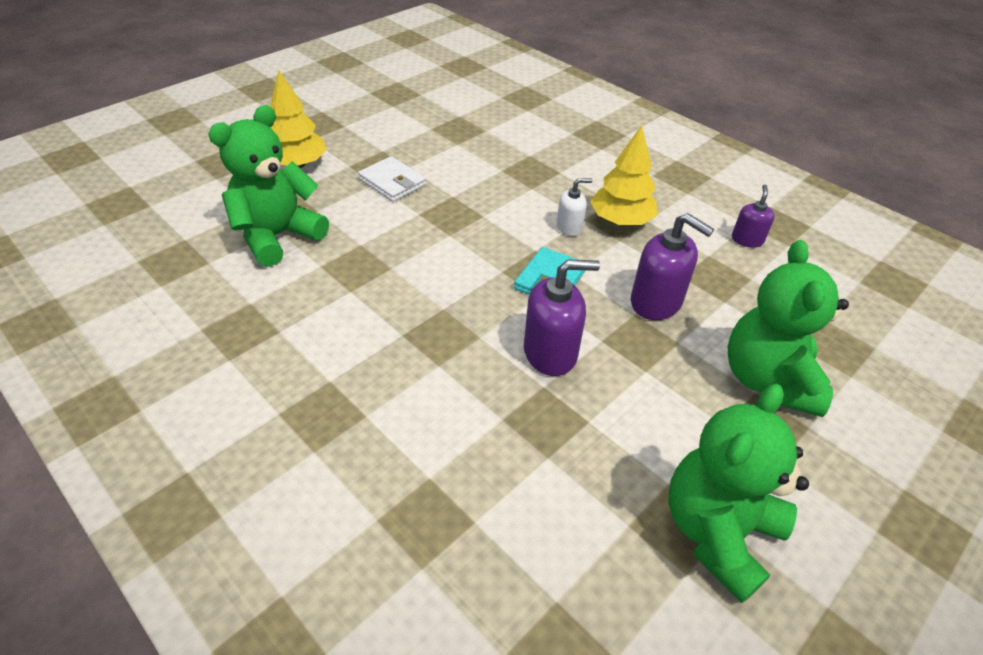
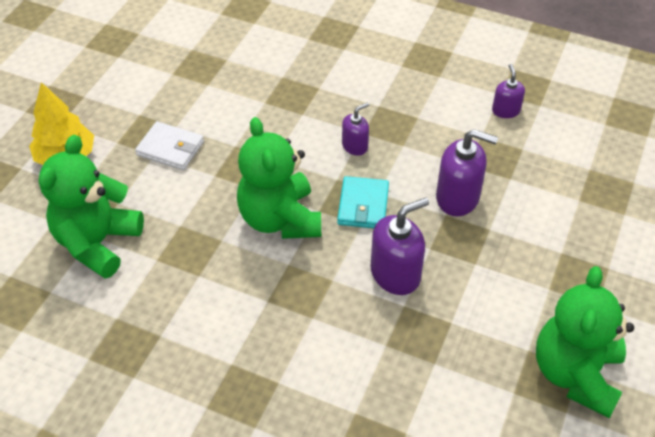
camera: 20 degrees left, 5 degrees up
white soap dispenser [557,178,592,236] -> purple soap dispenser [342,102,369,156]
yellow tree [590,125,657,225] -> none
green teddy bear [728,240,849,417] -> green teddy bear moved to [237,117,321,239]

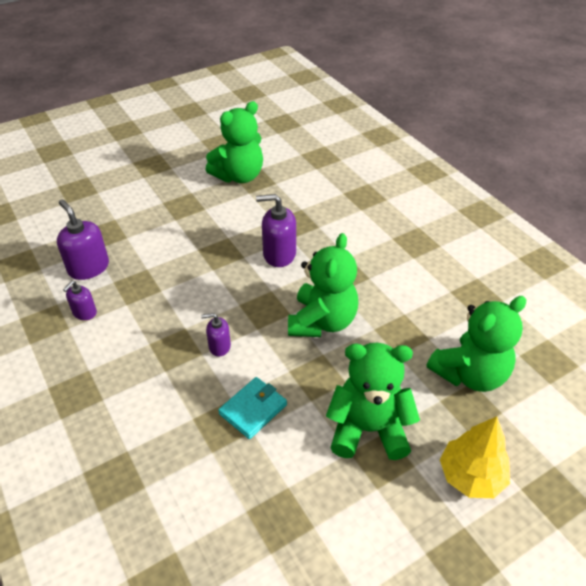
camera: 145 degrees left, 5 degrees down
white wallet [135,121,204,170] -> green teddy bear [326,343,420,460]
turquoise wallet [337,176,389,228] -> turquoise wallet moved to [218,377,287,439]
purple soap dispenser [436,129,498,216] -> purple soap dispenser moved to [57,199,109,280]

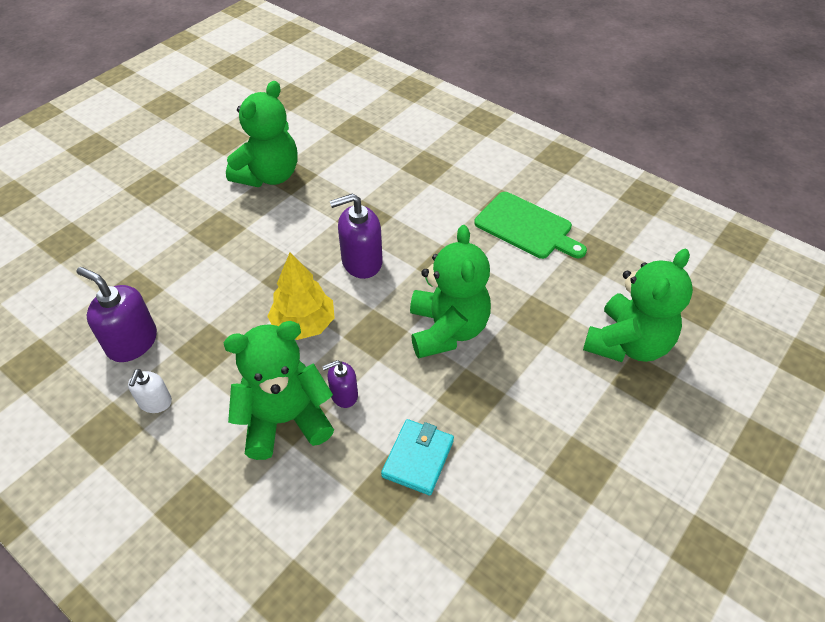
camera: 20 degrees left, 5 degrees up
purple soap dispenser [63,281,97,320] -> white soap dispenser [128,369,172,413]
green teddy bear [326,343,420,460] -> green teddy bear moved to [224,321,334,460]
yellow tree [440,416,510,498] -> yellow tree moved to [267,253,335,340]
none -> green cutting board [474,192,587,259]

